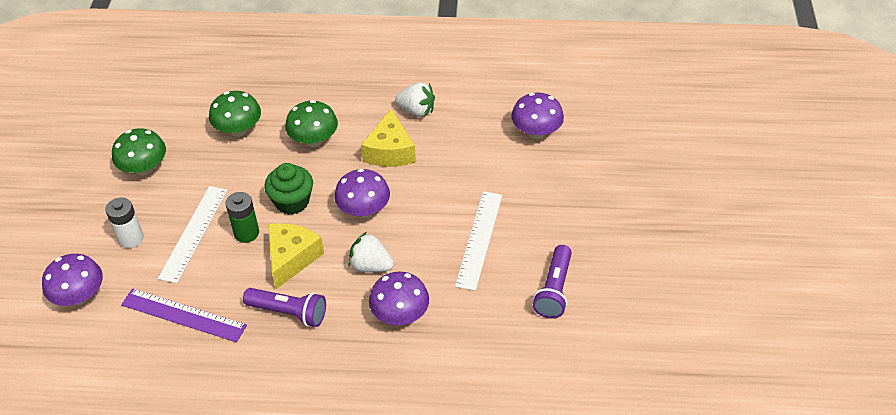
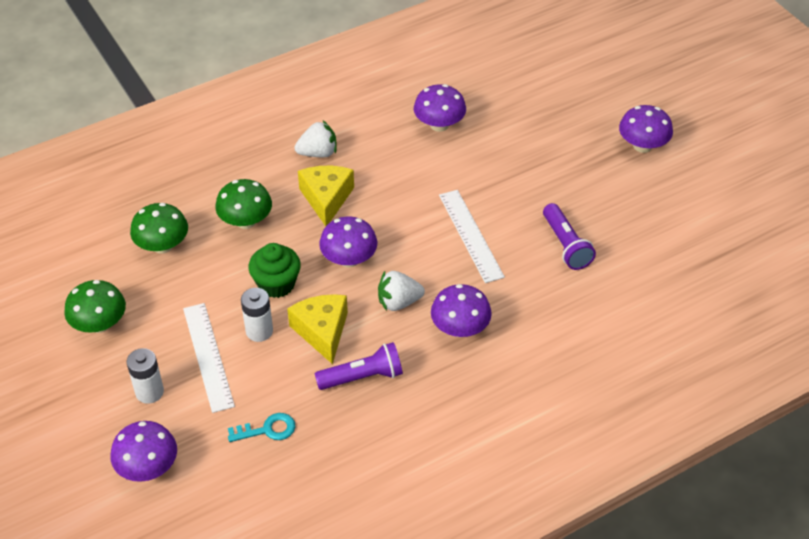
camera: 35 degrees left, 0 degrees up
purple ruler [121,288,247,342] -> turquoise key [228,413,295,442]
green battery [225,192,259,243] -> white battery [241,288,273,342]
yellow cheese [361,109,416,167] -> yellow cheese turned 150 degrees counterclockwise [298,166,354,226]
none -> purple mushroom [619,105,673,153]

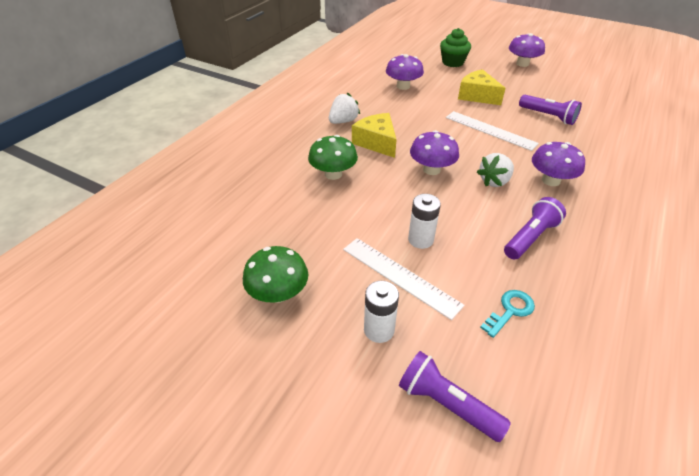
camera: 30 degrees left, 5 degrees down
purple mushroom [110,421,177,482] -> purple flashlight [399,351,511,442]
green mushroom [130,203,188,254] -> none
green cupcake [249,243,301,298] -> green cupcake moved to [440,28,471,67]
yellow cheese [287,294,348,364] -> yellow cheese moved to [458,69,506,105]

